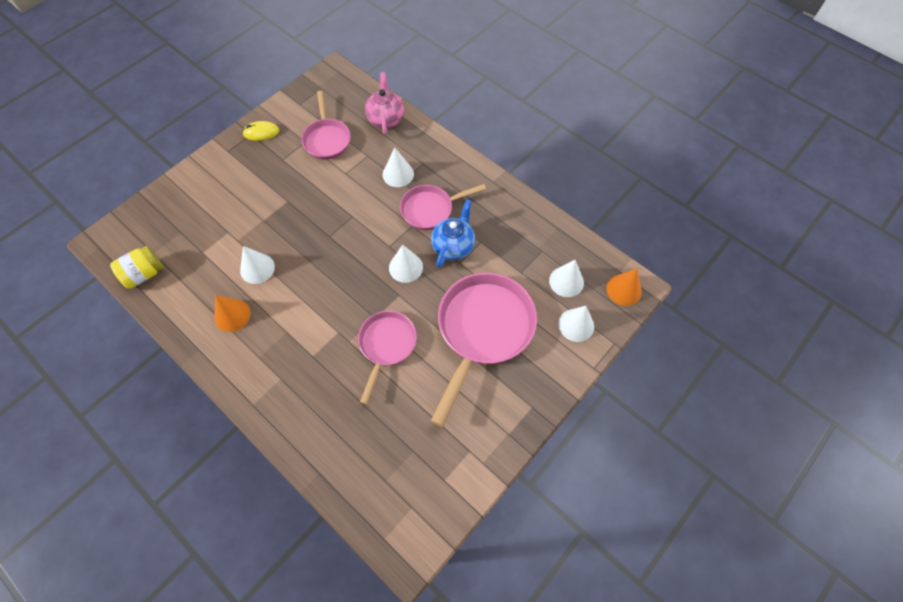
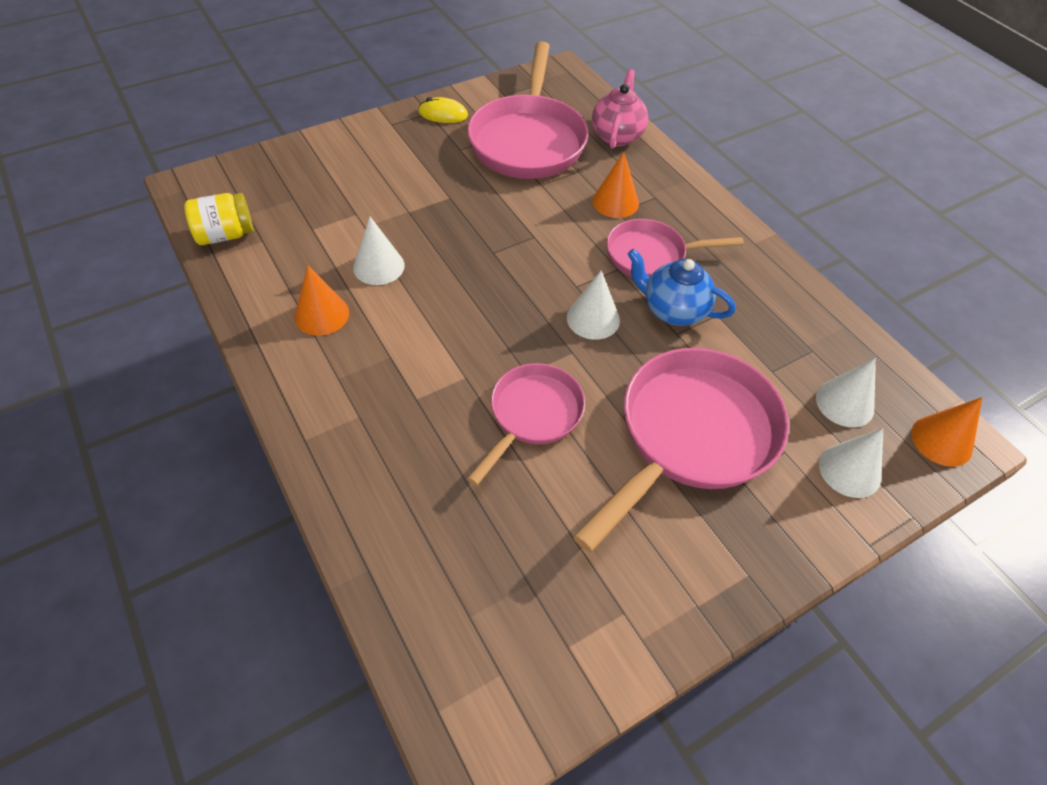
camera: 15 degrees right, 10 degrees down
pink pan [301,91,351,160] -> pink pan [467,41,588,179], size x1.70
white cone [383,147,414,187] -> orange cone [592,152,639,218]
blue teapot [431,199,475,268] -> blue teapot turned 105 degrees counterclockwise [628,249,736,326]

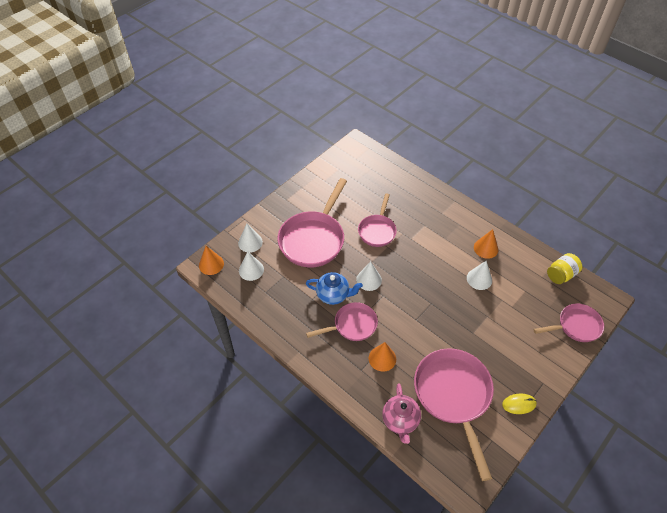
camera: 165 degrees right, 0 degrees up
none -> pink pan [533,304,604,342]

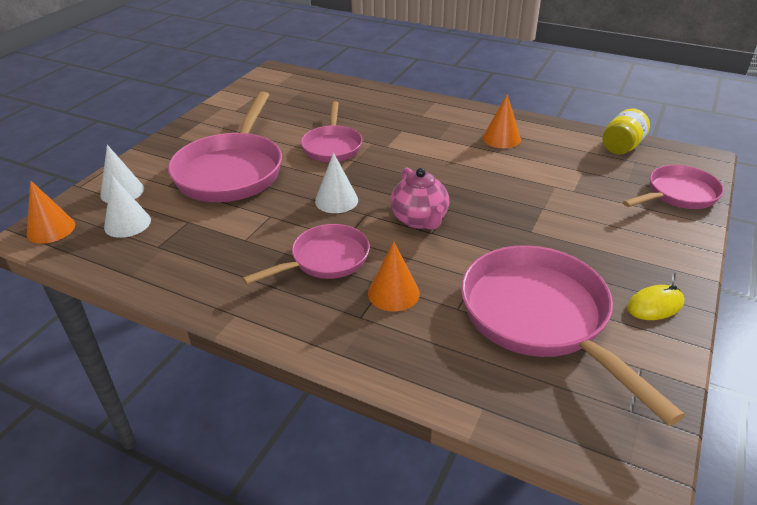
camera: 15 degrees left, 15 degrees down
blue teapot [306,272,363,305] -> none
pink teapot [382,383,421,444] -> pink teapot moved to [391,167,449,230]
white cone [467,261,492,290] -> none

